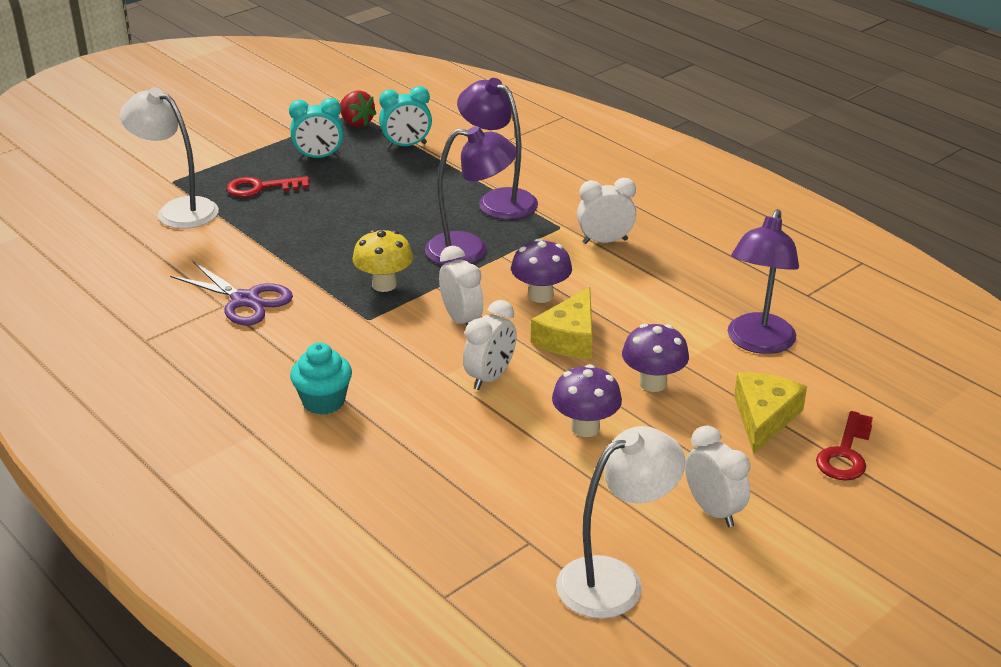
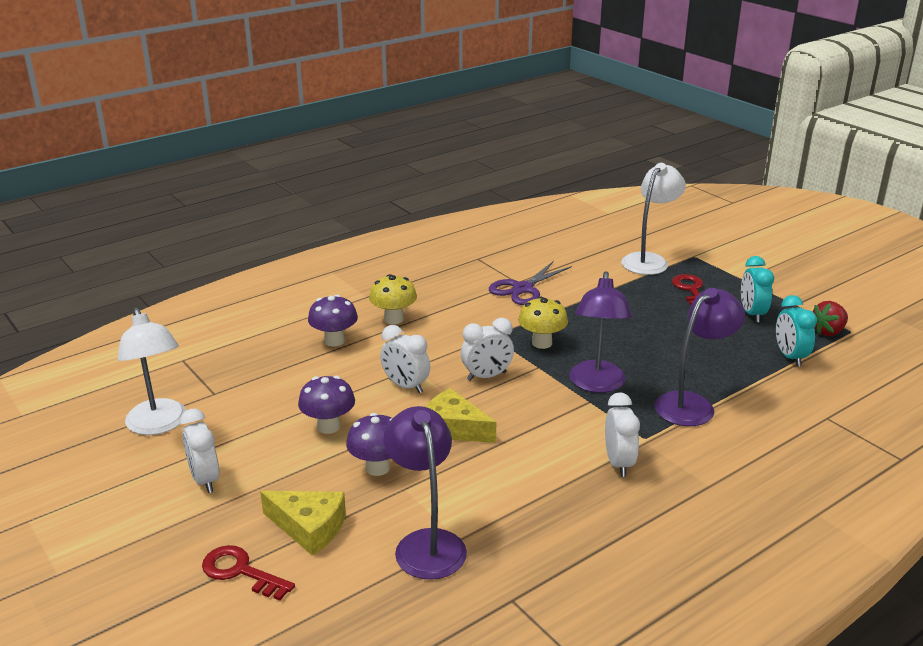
camera: 95 degrees right, 5 degrees down
turquoise cupcake [290,343,352,415] -> yellow mushroom [369,274,417,324]
purple mushroom [511,238,572,303] -> purple mushroom moved to [308,295,358,347]
white clock [685,425,750,527] -> white clock turned 90 degrees clockwise [180,409,219,493]
purple lamp [728,209,799,354] -> purple lamp turned 45 degrees clockwise [384,406,467,580]

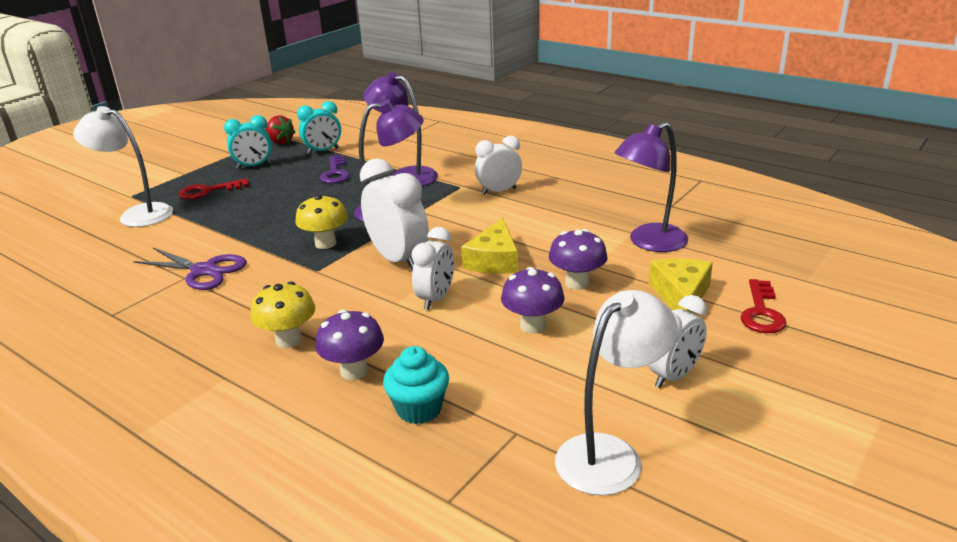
camera: 105 degrees left, 0 degrees up
white clock [461,318,514,381] -> white clock [360,158,429,271], size x1.53
none -> purple key [320,155,350,184]
none -> turquoise cupcake [383,346,449,424]

